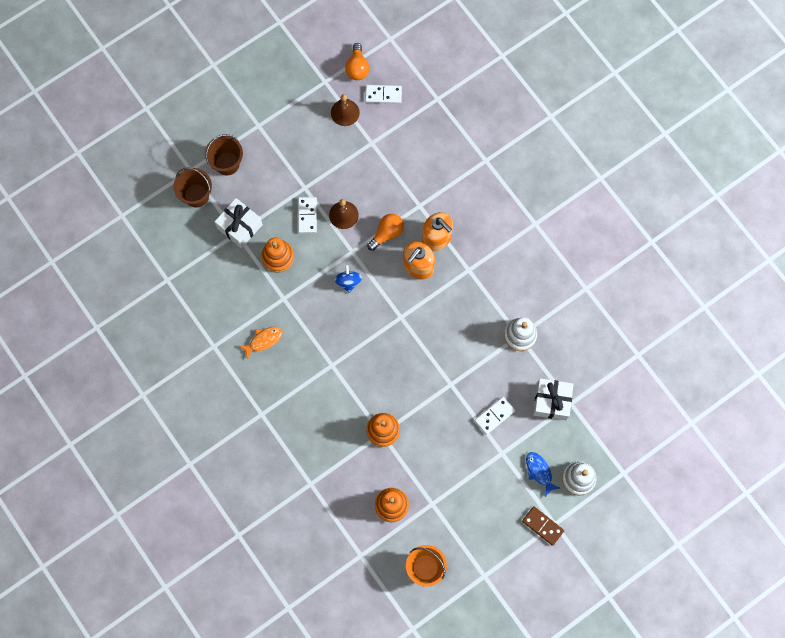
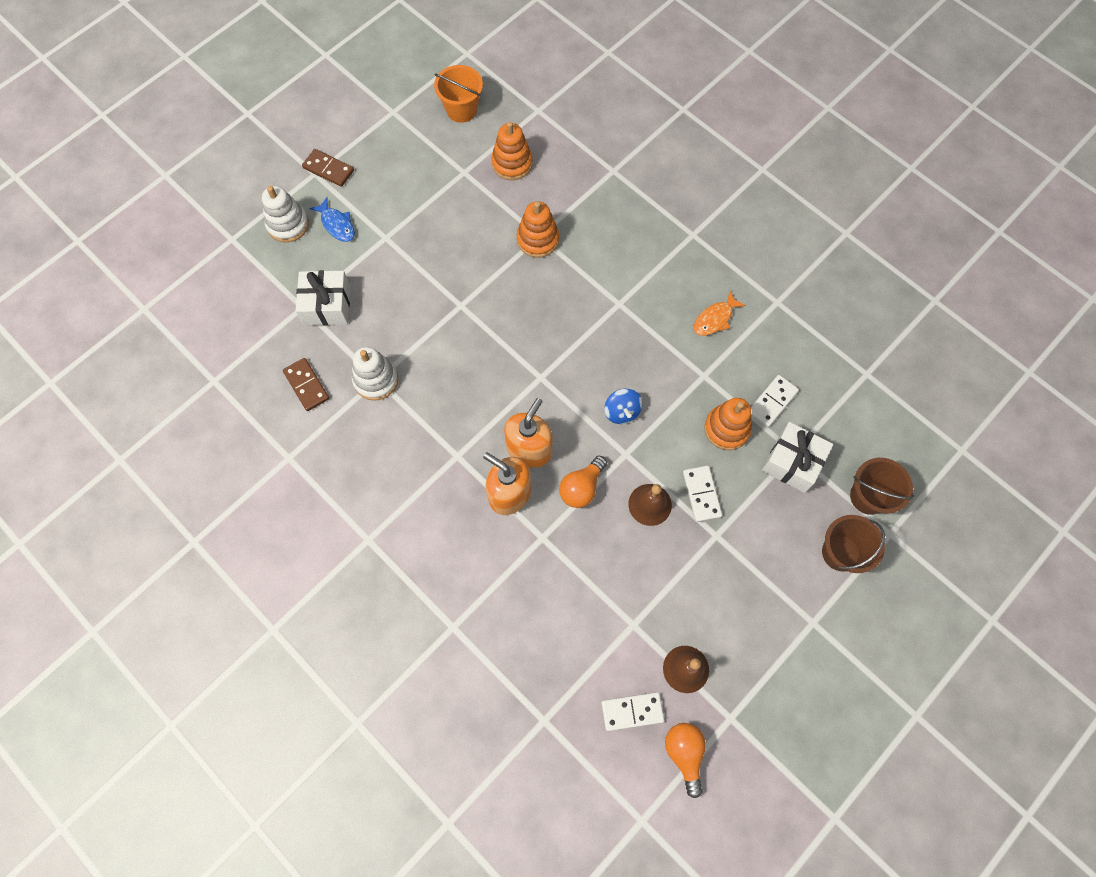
camera: 170 degrees right, 5 degrees down
white domino [475,397,515,435] -> white domino moved to [751,375,799,427]
none -> brown domino [283,358,329,411]

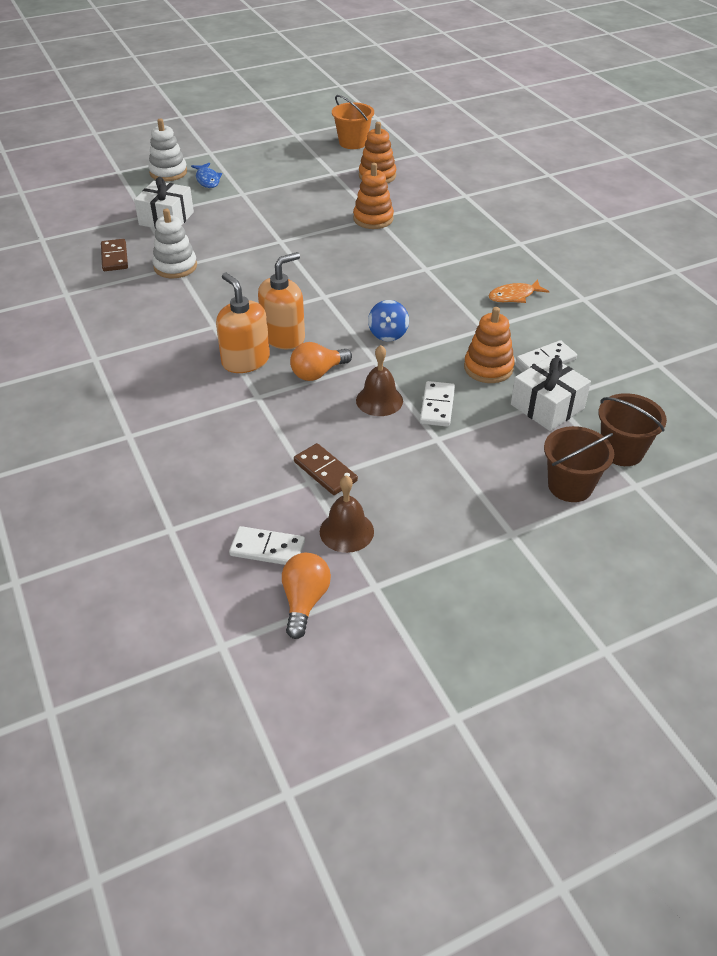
camera: 20 degrees right, 25 degrees down
brown domino [302,149,354,187] -> brown domino moved to [294,443,358,495]

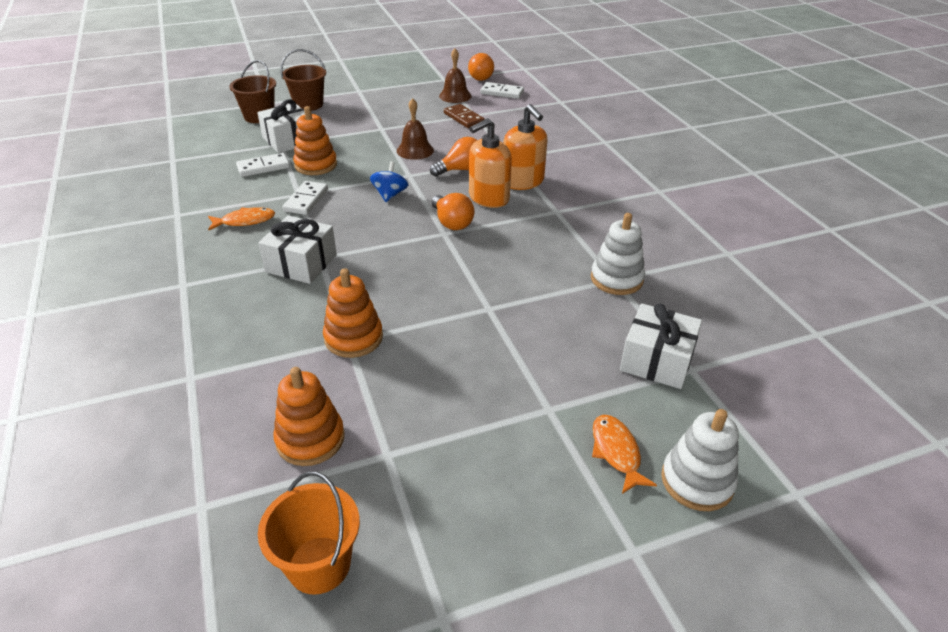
camera: 175 degrees left, 5 degrees down
brown domino [101,239,128,271] -> none
blue fish [191,163,222,188] -> orange fish [592,415,657,494]
white domino [420,381,455,427] -> white domino moved to [283,181,328,215]
none -> white gift [258,216,337,284]
none -> orange light bulb [431,193,474,230]

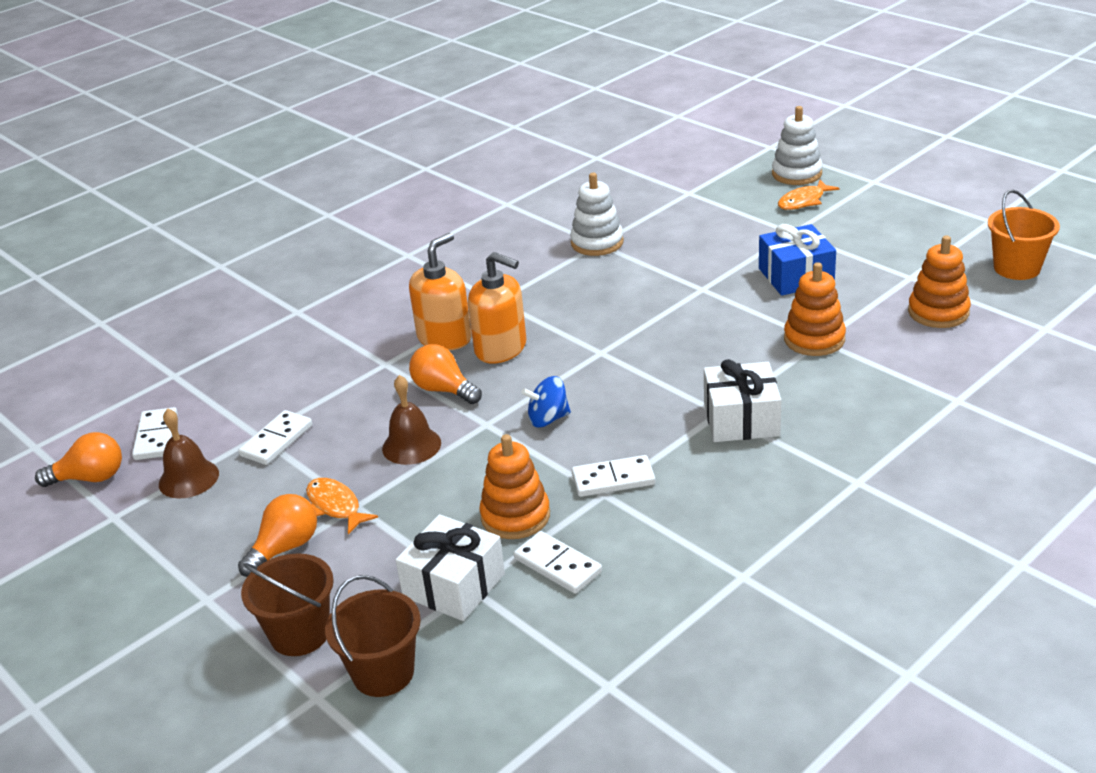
camera: 110 degrees left, 5 degrees down
orange fish [208,207,275,230] -> orange fish moved to [306,478,378,534]
orange light bulb [431,193,474,230] -> orange light bulb moved to [238,494,317,577]
brown domino [444,104,485,128] -> white domino [238,410,312,465]
white gift [620,303,702,389] -> none
none -> blue gift [759,224,836,296]

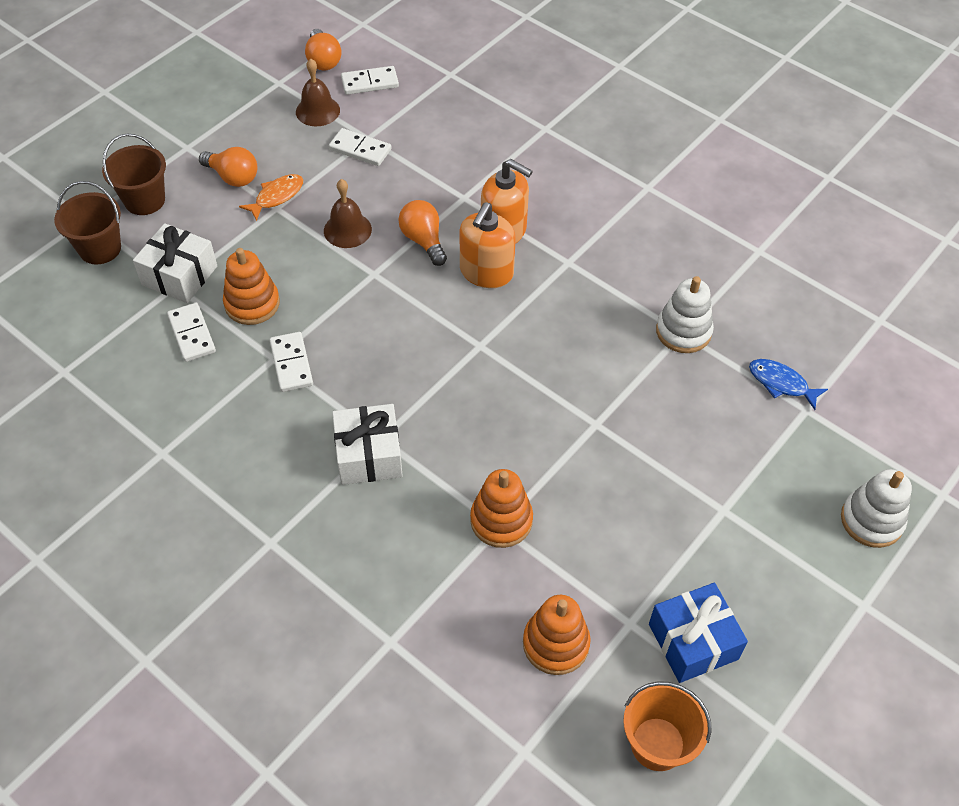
camera: 80 degrees right, 20 degrees up
orange light bulb [409,344,482,404] -> orange light bulb turned 60 degrees counterclockwise [398,200,447,266]
white domino [514,531,602,594] -> white domino turned 60 degrees counterclockwise [167,303,216,362]
blue spinning top [521,376,571,427] -> none
blue gift [759,224,836,296] -> blue gift moved to [649,583,748,683]
orange fish [778,180,840,210] -> none
none -> blue fish [749,359,828,410]

